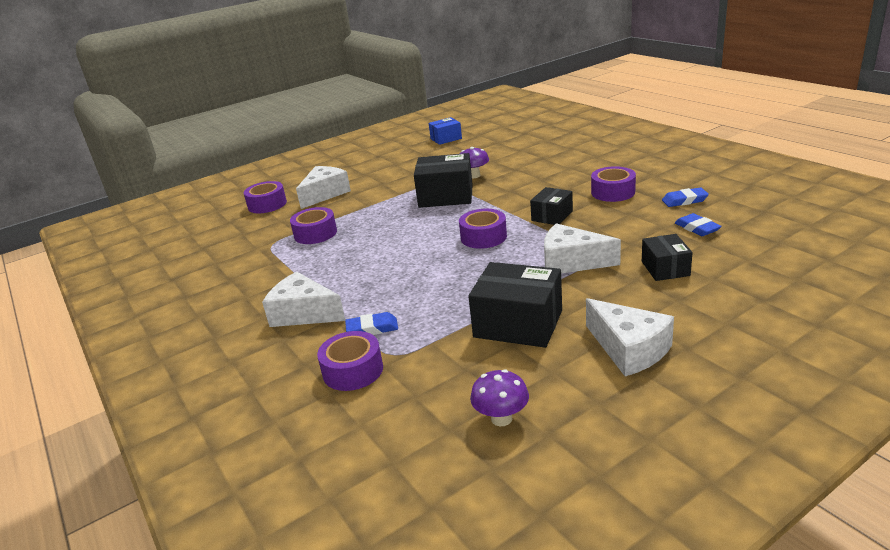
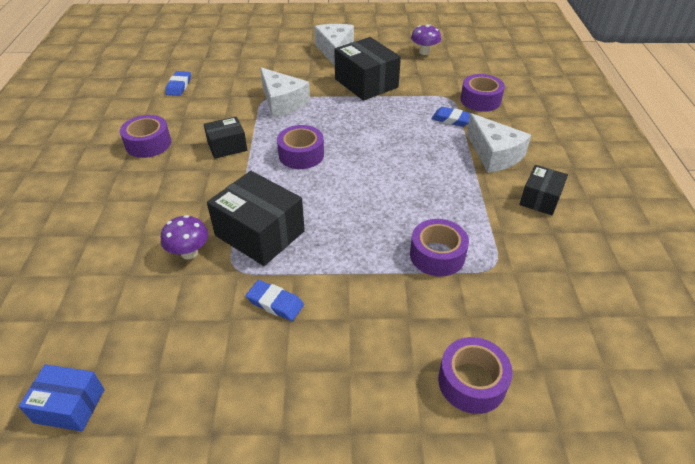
camera: 150 degrees left, 15 degrees up
white cheese [296,166,351,209] -> none
black box [642,234,693,281] -> black box moved to [519,165,568,215]
blue eraser [662,188,709,207] -> blue eraser moved to [246,280,304,321]

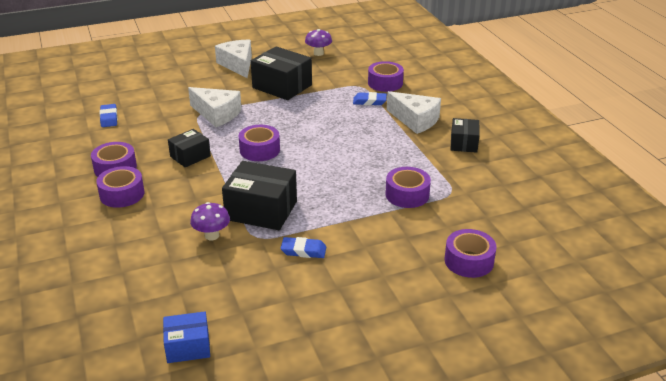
camera: 20 degrees left, 10 degrees down
none -> purple tape [96,166,144,208]

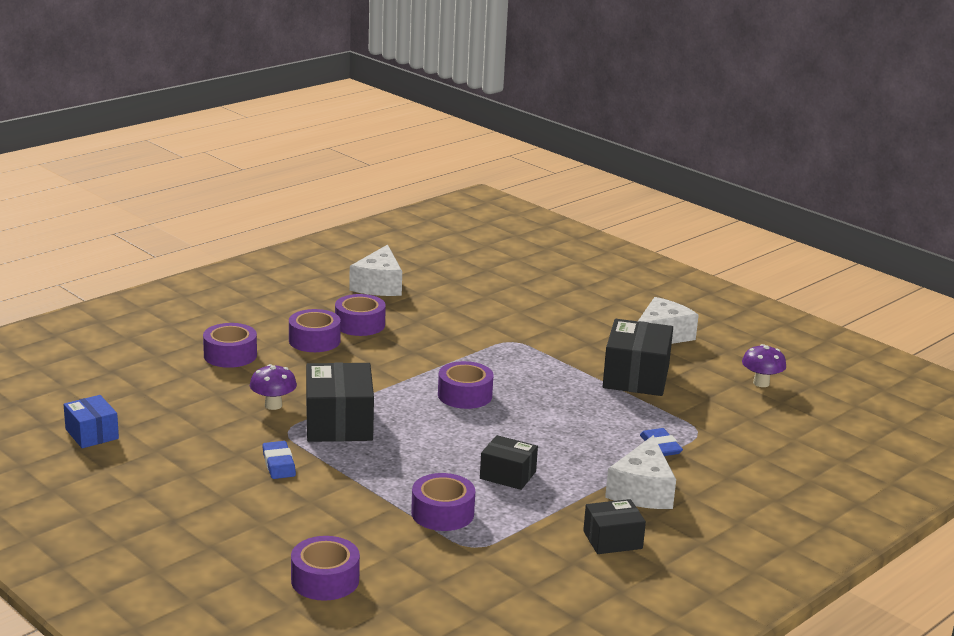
camera: 65 degrees right, 10 degrees down
blue eraser [100,104,118,127] -> none
black box [168,129,211,168] -> black box moved to [480,435,538,490]
white cheese [188,87,242,127] -> white cheese moved to [349,244,402,296]
purple tape [368,61,404,92] -> purple tape moved to [203,323,257,368]

